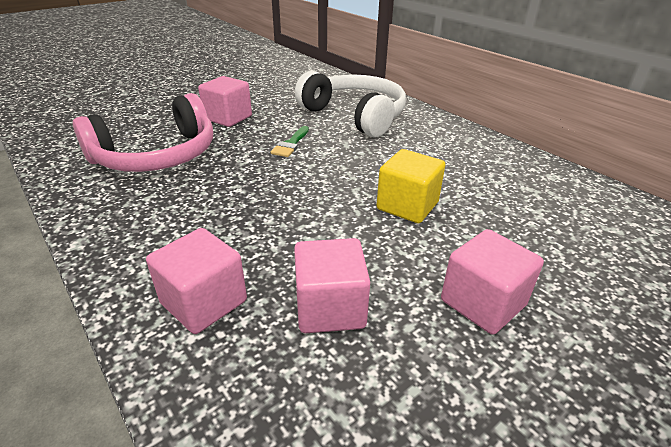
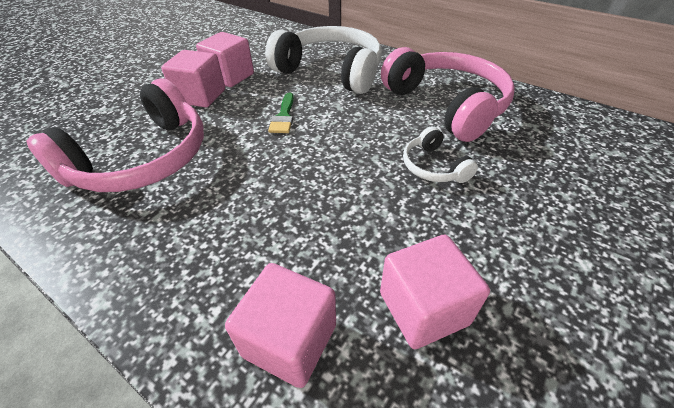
camera: 15 degrees left, 10 degrees up
yellow cube [376,149,445,223] -> white headphones [403,127,478,183]
pink cube [441,229,544,335] -> pink cube moved to [196,32,254,87]
none -> pink headphones [381,47,515,142]

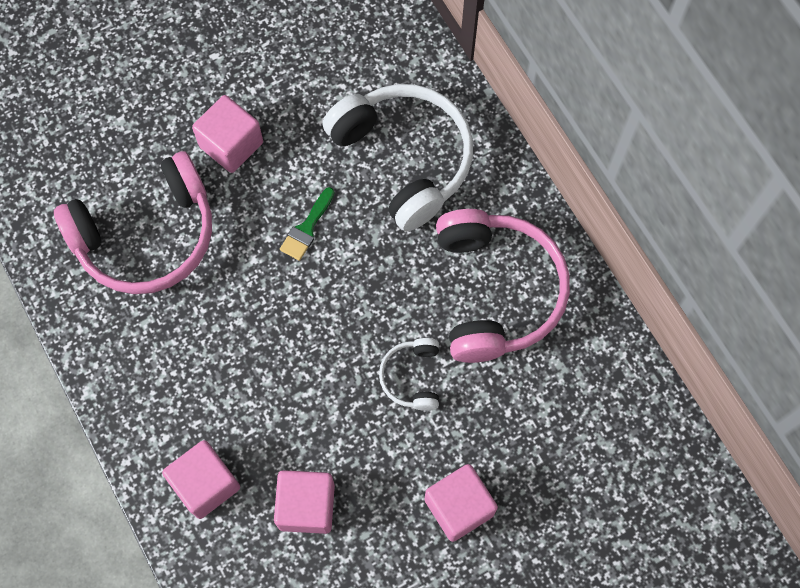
camera: 25 degrees right, 25 degrees up
pink cube [196,32,254,87] -> pink cube moved to [424,464,498,542]

